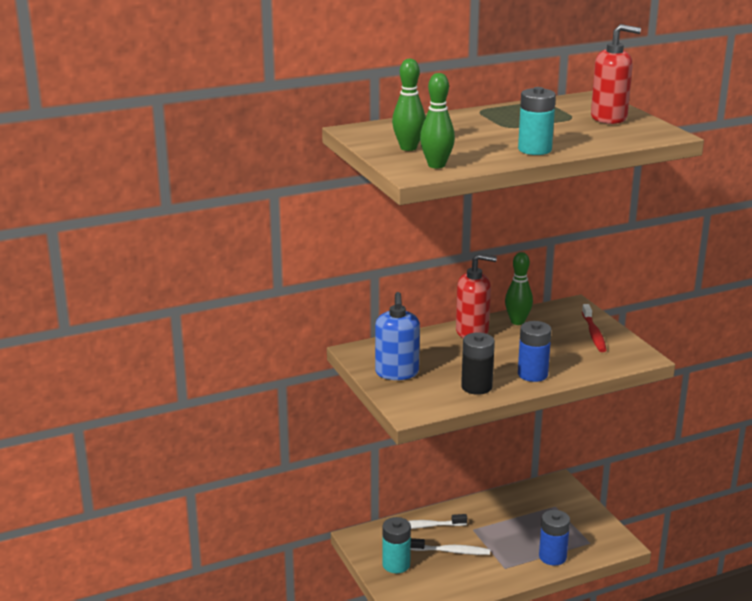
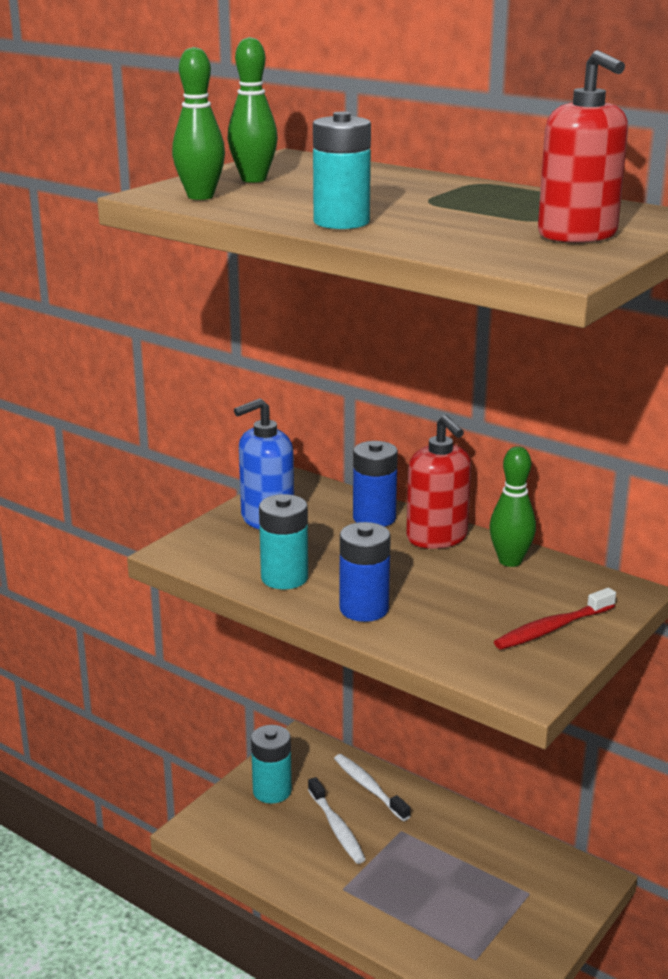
camera: 60 degrees right, 0 degrees up
black battery [461,332,495,395] -> turquoise battery [259,494,308,589]
blue battery [539,510,570,566] -> blue battery moved to [353,441,398,527]

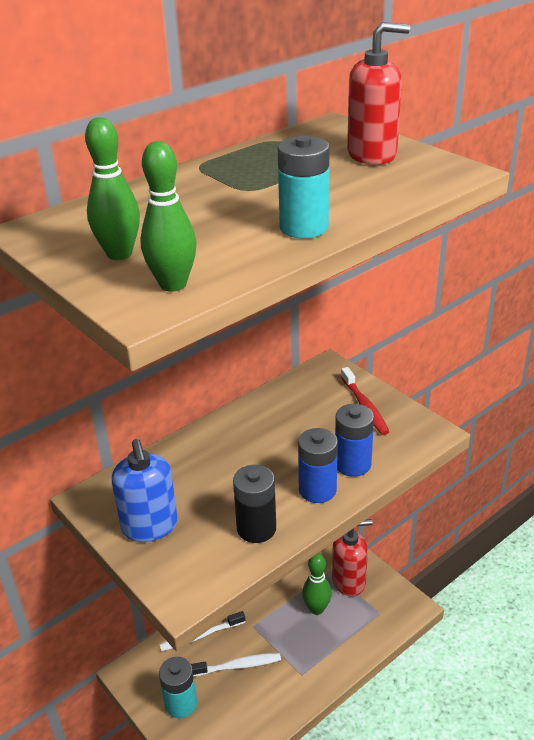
camera: 75 degrees left, 10 degrees up
turquoise battery [259,494,308,589] -> black battery [233,465,276,543]
blue battery [353,441,398,527] -> blue battery moved to [335,404,374,477]
red soap dispenser [406,415,471,549] -> red soap dispenser moved to [332,519,373,597]
green bowling pin [489,446,536,567] -> green bowling pin moved to [302,553,332,615]

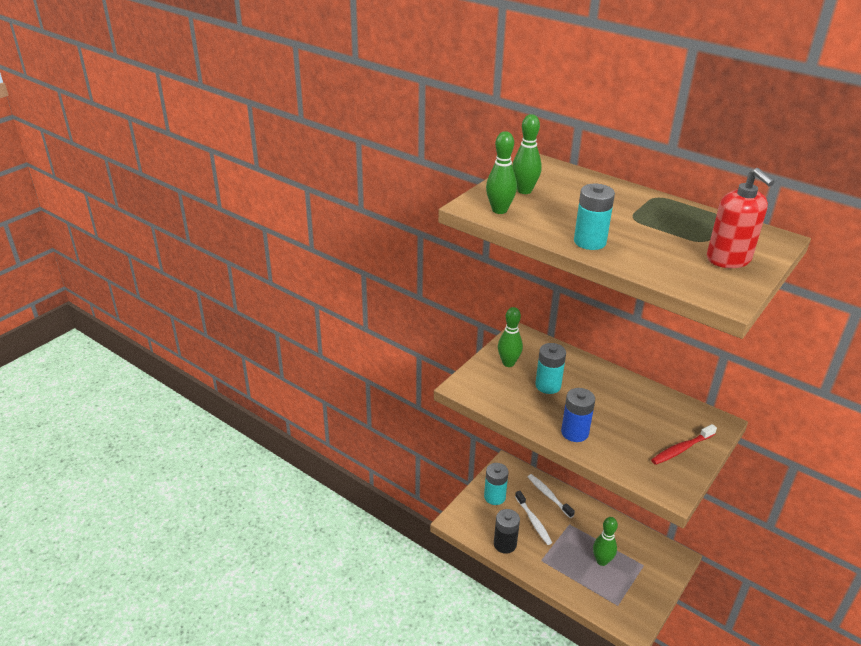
camera: 75 degrees right, 0 degrees up
blue soap dispenser [112,439,178,542] -> green bowling pin [498,307,523,367]
black battery [233,465,276,543] -> black battery moved to [494,509,520,554]
red soap dispenser [332,519,373,597] -> none
blue battery [335,404,374,477] -> none
none -> turquoise battery [535,343,566,394]

